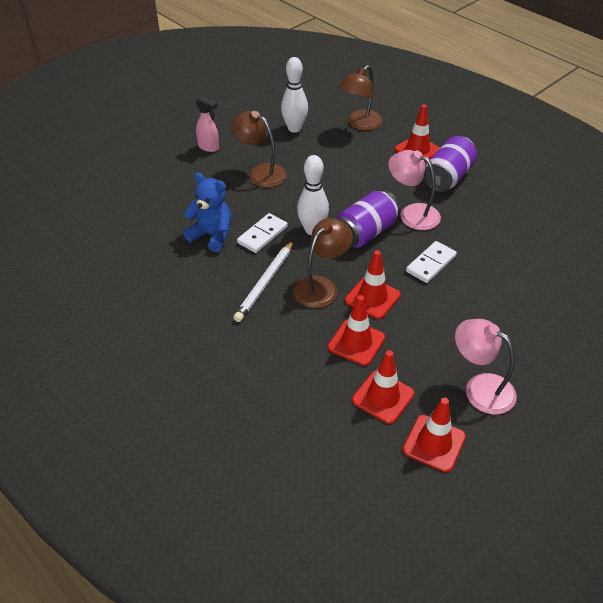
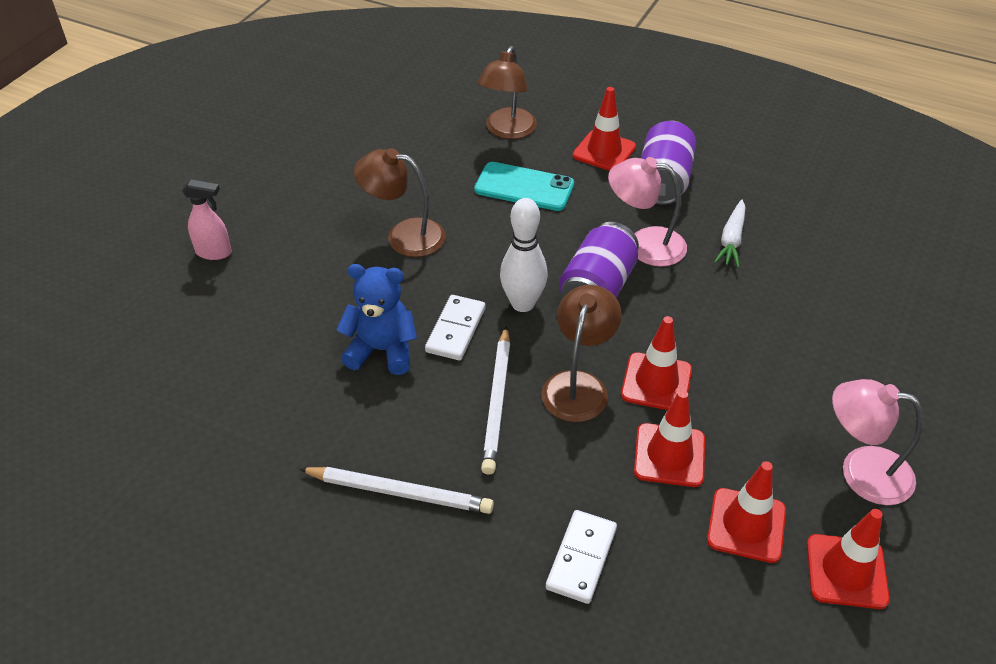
camera: 20 degrees left, 0 degrees up
pink spray bottle [196,97,219,152] -> pink spray bottle moved to [182,180,232,260]
white bowling pin [281,57,308,133] -> none
white domino [406,241,457,283] -> white domino moved to [546,510,617,604]
none -> white pencil [299,467,494,514]
none -> turquoise phone [474,162,574,211]
none -> white carrot [714,200,745,268]

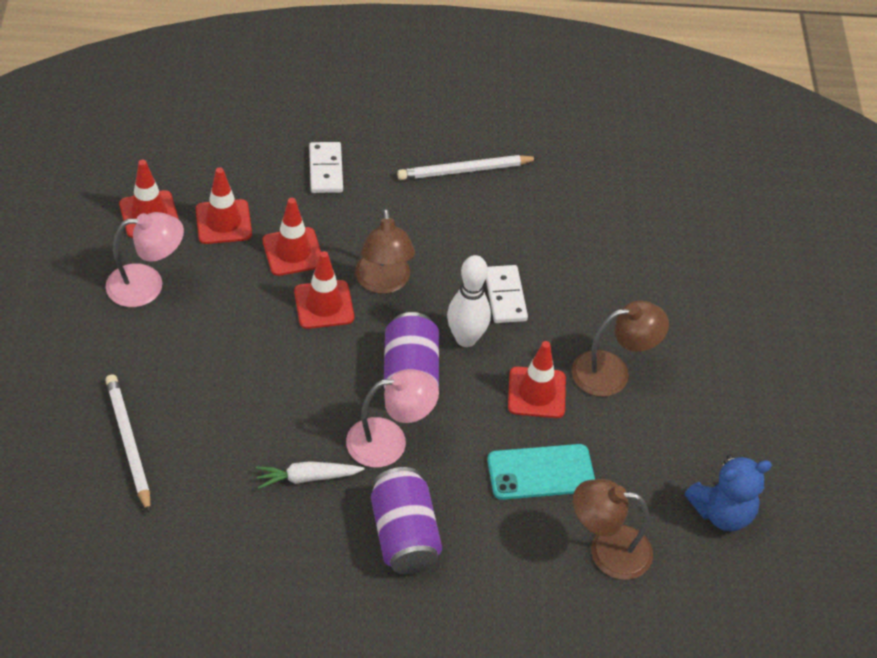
camera: 150 degrees right, 5 degrees up
pink spray bottle [182,180,232,260] -> none
blue teddy bear [337,264,417,375] -> blue teddy bear moved to [684,454,772,531]
brown lamp [478,46,537,139] -> brown lamp turned 75 degrees counterclockwise [573,479,653,580]
white pencil [481,326,510,475] -> white pencil moved to [105,374,151,514]
red traffic cone [573,87,636,171] -> red traffic cone moved to [508,341,566,418]
white carrot [714,200,745,268] -> white carrot turned 90 degrees counterclockwise [256,461,364,489]

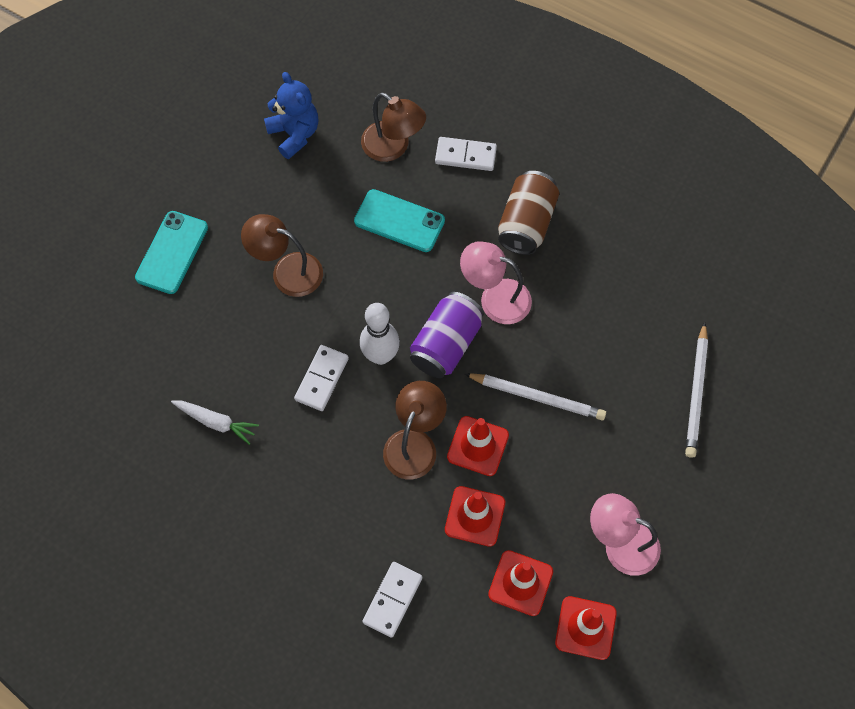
camera: 145 degrees left, 15 degrees up
white carrot [256,461,364,489] -> white carrot moved to [171,400,259,445]
purple can [371,467,442,574] -> brown can [498,171,559,255]
white pencil [397,155,538,180] -> white pencil moved to [464,373,606,420]
red traffic cone [508,341,566,418] -> none
blue teddy bear [684,454,772,531] -> blue teddy bear turned 45 degrees clockwise [264,72,318,159]
none -> turquoise phone [135,211,208,294]
none -> white domino [435,137,497,171]

